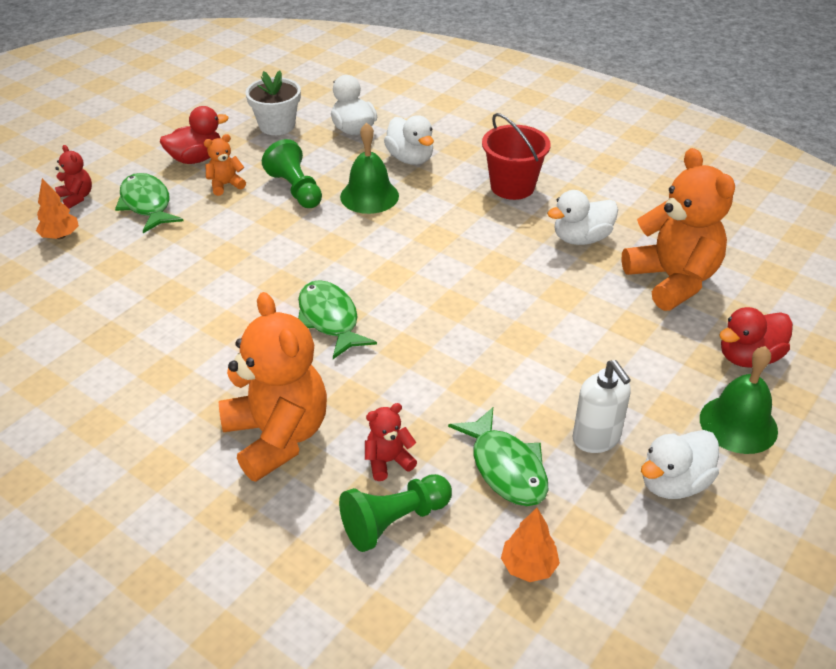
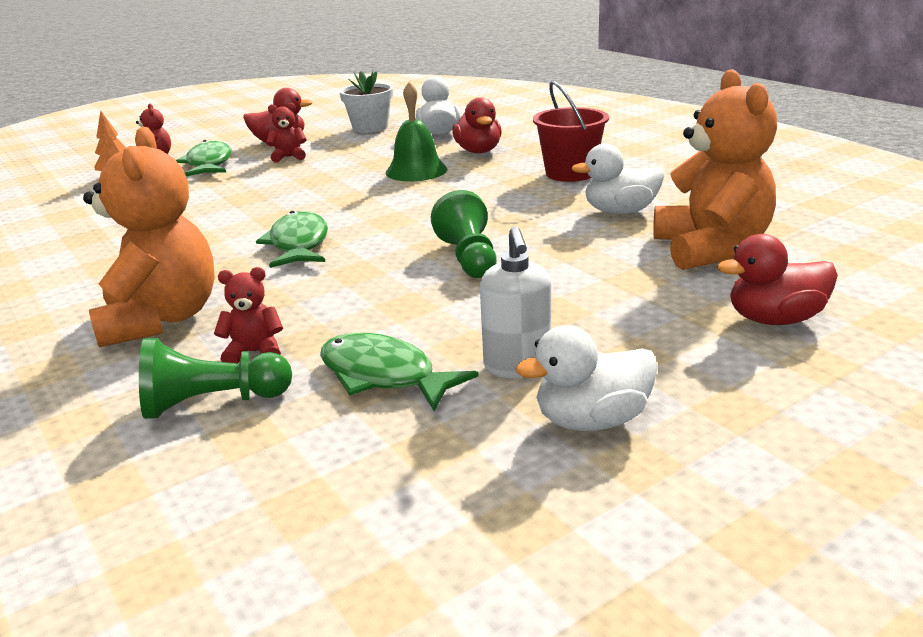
camera: 20 degrees right, 15 degrees down
orange teddy bear [204,134,246,196] -> red teddy bear [266,103,306,163]
green pawn [262,139,322,208] -> green pawn moved to [431,190,496,278]
white duck [384,115,434,165] -> red duck [452,97,501,153]
green fish [448,407,548,506] -> green fish turned 135 degrees clockwise [320,333,478,411]
orange tree [501,508,560,582] -> none
green bell [700,346,778,454] -> none

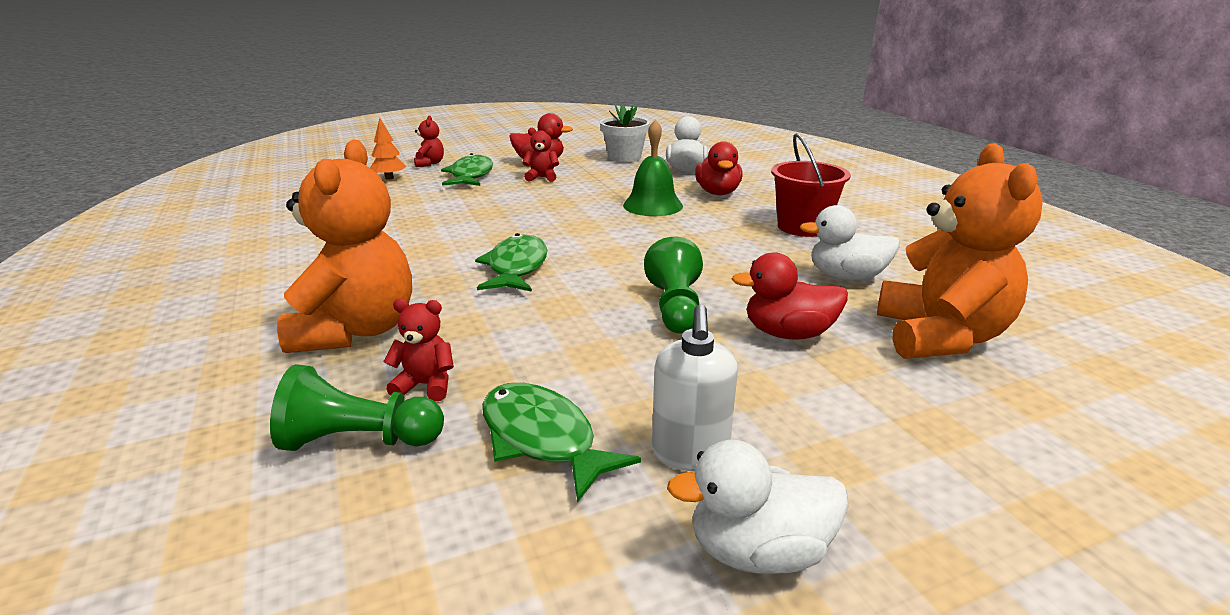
camera: 10 degrees right, 0 degrees up
red duck [717,234,838,325] -> red duck moved to [732,252,848,340]

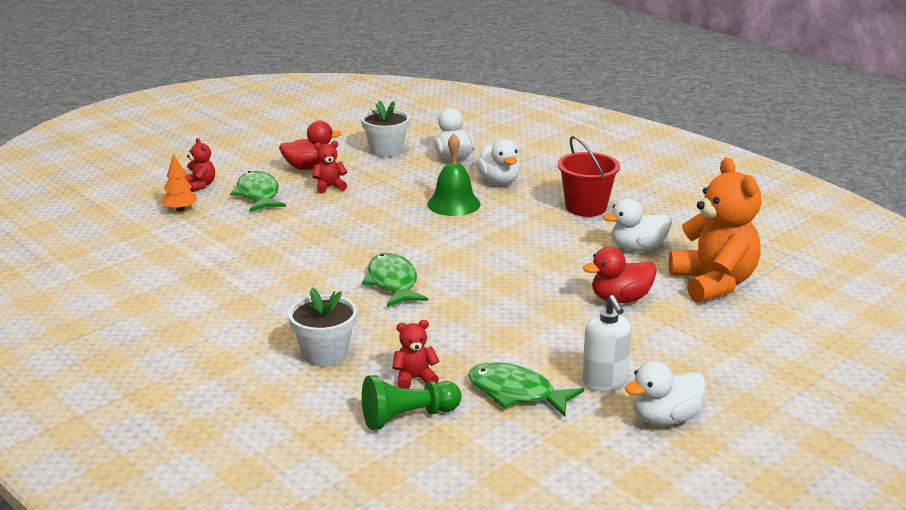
camera: 20 degrees left, 0 degrees up
orange teddy bear [277,139,412,353] -> white flower pot [288,287,357,366]
green pawn [644,237,703,334] -> none
red duck [695,141,743,195] -> white duck [476,139,520,185]

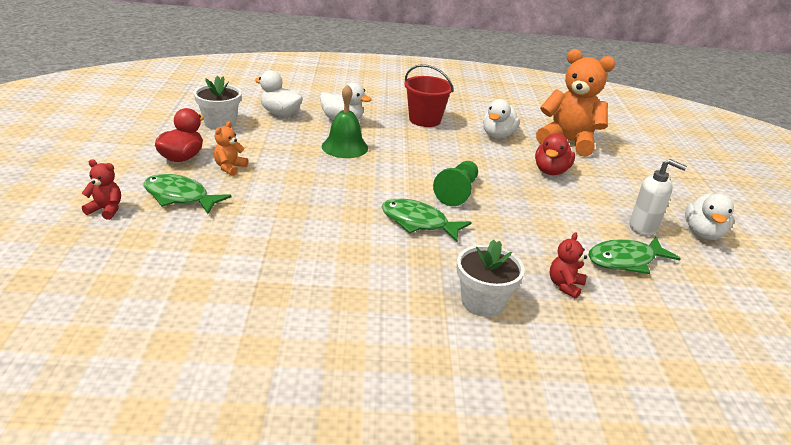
camera: 50 degrees left, 5 degrees up
orange tree [161,154,197,212] -> none
red teddy bear [312,141,347,194] -> orange teddy bear [214,121,248,176]
green pawn [362,375,462,430] -> green pawn moved to [433,161,478,206]

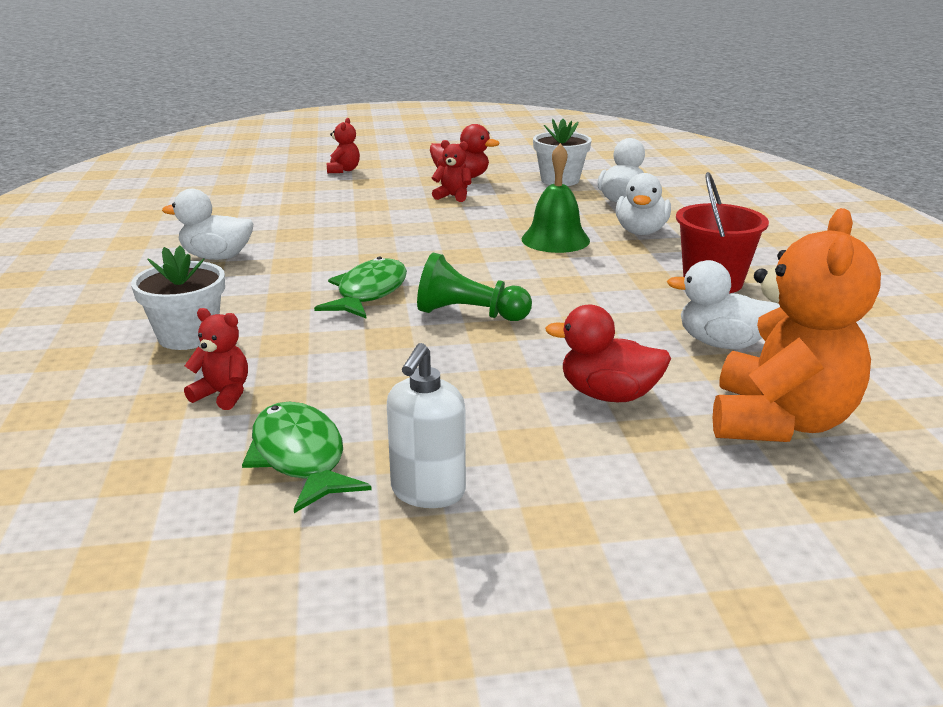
camera: 85 degrees right, 5 degrees down
green fish [144,174,232,214] -> none
orange teddy bear [214,121,248,176] -> red teddy bear [432,140,472,202]
white duck [685,194,734,240] -> white duck moved to [162,189,254,260]

